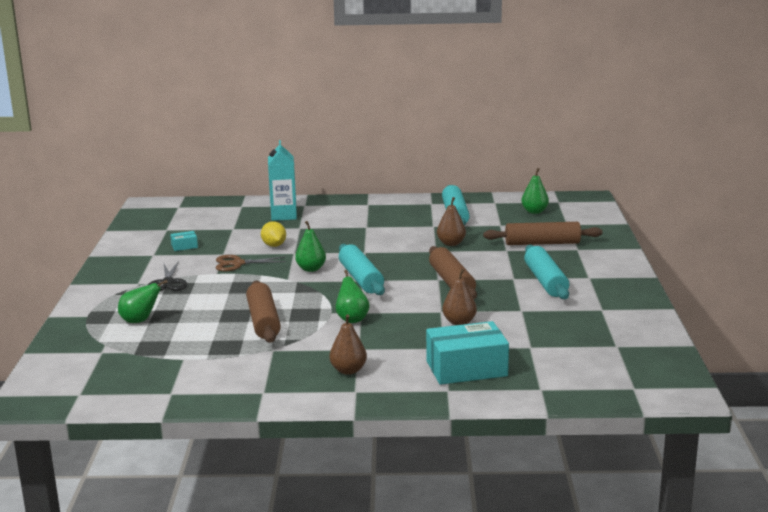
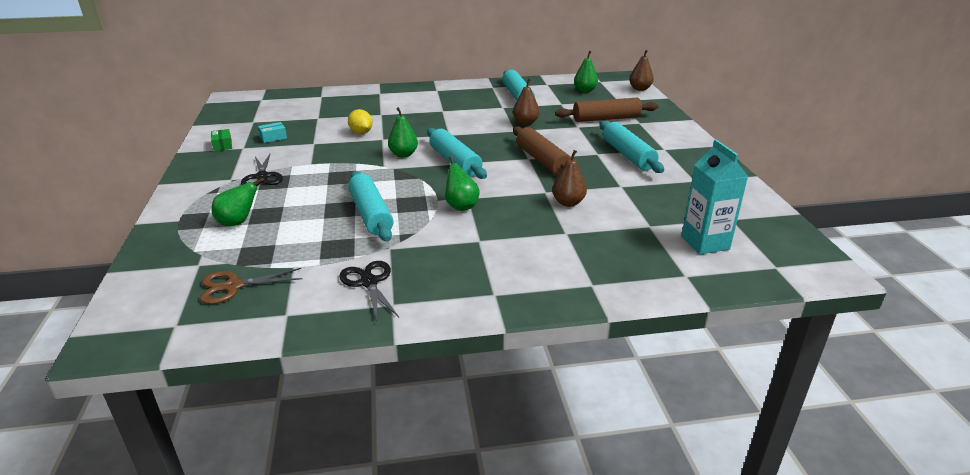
camera: 10 degrees left, 10 degrees up
brown scissors [216,255,287,271] -> brown scissors moved to [200,268,302,304]
brown rolling pin [246,281,281,343] -> turquoise rolling pin [348,171,394,241]
turquoise carton [268,140,297,221] -> turquoise carton moved to [681,139,748,255]
brown pear [329,314,367,375] -> brown pear moved to [629,50,654,91]
turquoise box [426,321,509,385] -> none
none -> green box [211,129,232,151]
none -> black scissors [339,261,399,321]

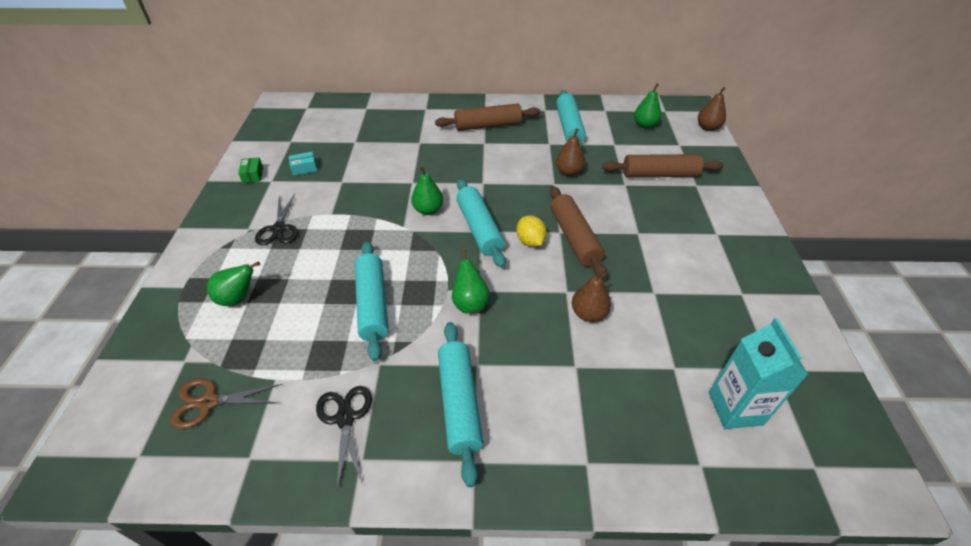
camera: 10 degrees right, 15 degrees up
yellow lemon [348,109,373,134] -> yellow lemon moved to [516,215,547,247]
turquoise rolling pin [599,121,664,173] -> turquoise rolling pin moved to [438,322,483,487]
none -> brown rolling pin [435,103,540,131]

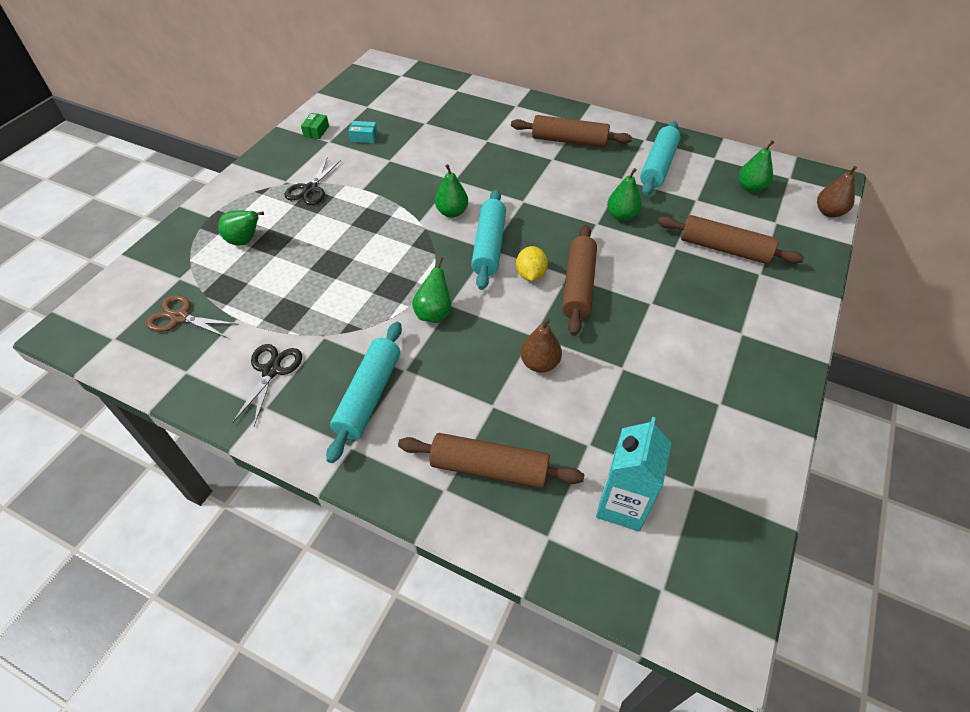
camera: 25 degrees right, 5 degrees up
turquoise rolling pin [355,241,389,361] -> none
brown pear [556,128,585,176] -> green pear [607,168,642,221]
none -> brown rolling pin [398,433,584,488]

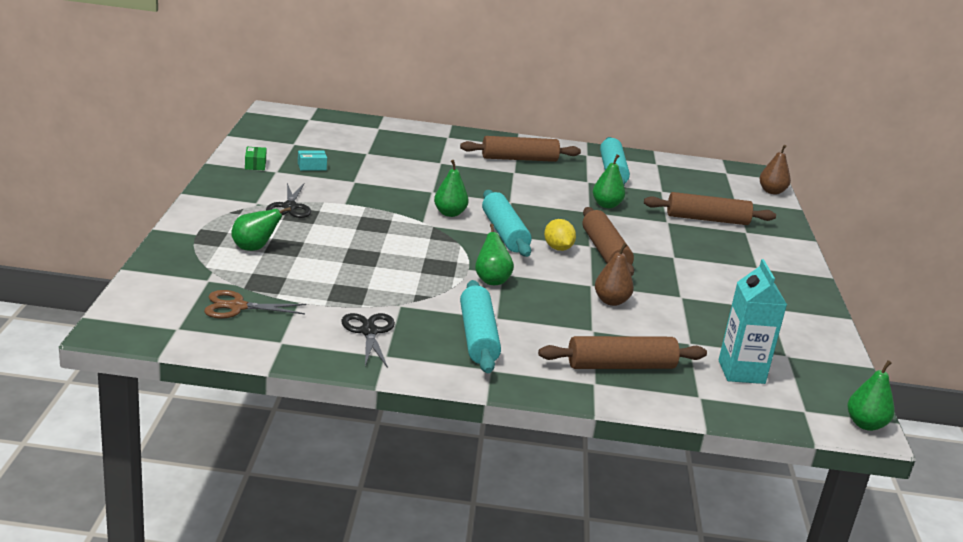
camera: 25 degrees left, 25 degrees down
green pear [738,140,774,193] -> green pear moved to [847,360,895,431]

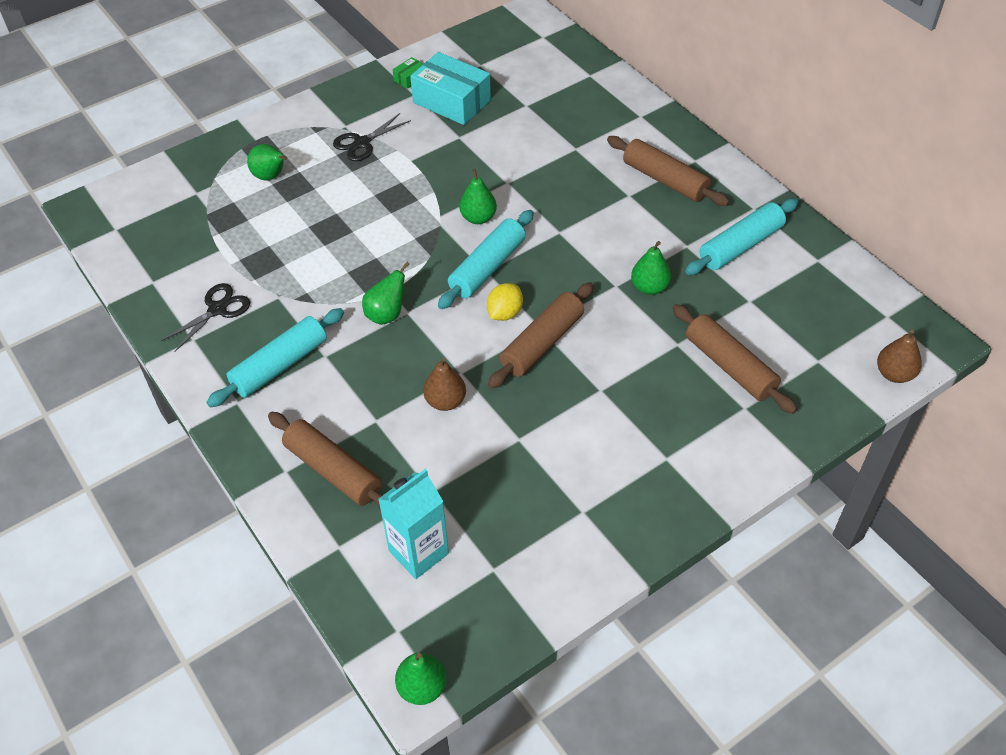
camera: 55 degrees right, 25 degrees up
brown scissors [204,290,307,319] -> none
turquoise box [298,150,327,171] -> turquoise box [410,52,491,125], size x2.31

